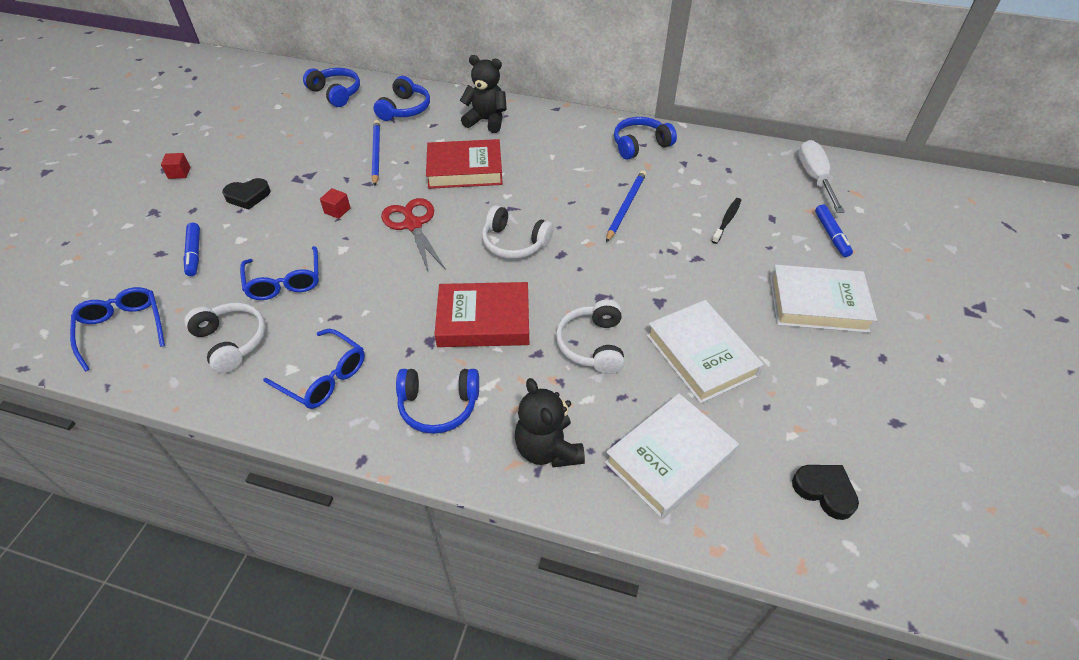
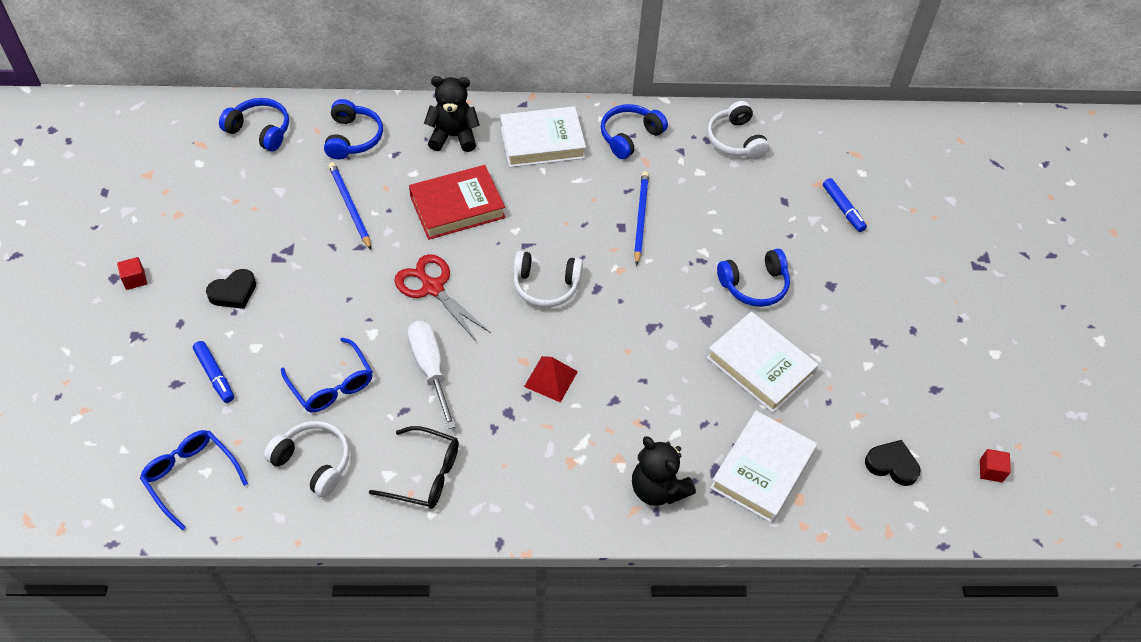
camera: 20 degrees left, 5 degrees up
blue glasses [263,329,365,409] -> black glasses [369,426,459,509]
red cube [320,188,350,219] -> red cube moved to [980,449,1011,482]
blue headphones [396,369,479,434] -> blue headphones moved to [717,249,790,307]
red book [434,282,529,347] -> red pyramid [524,356,578,403]
white headphones [556,299,624,374] -> white headphones moved to [707,101,770,160]
black toothbrush [712,198,741,244] -> none
white book [770,265,877,333] -> white book moved to [500,106,586,167]
white screwdriver [798,140,845,213] -> white screwdriver moved to [408,321,456,429]

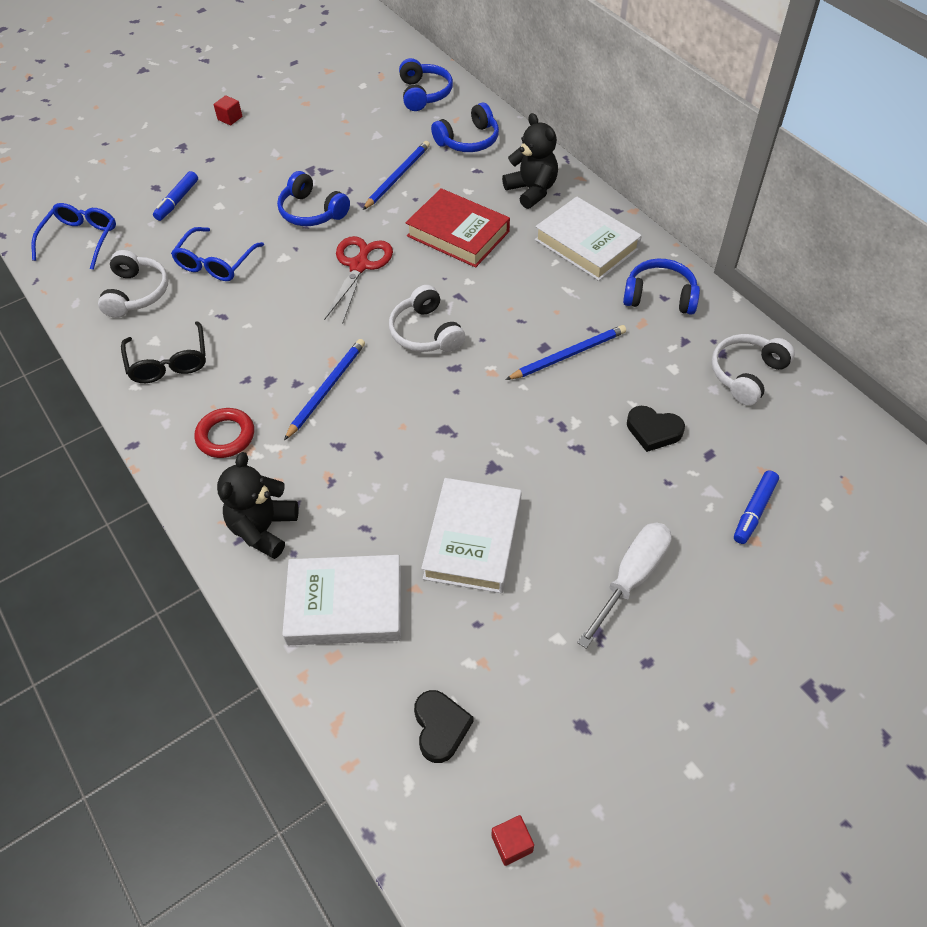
camera: 60 degrees right, 0 degrees up
black heart [206,269,256,309] -> black heart moved to [627,406,685,452]
white screwdriver [408,321,456,429] -> white screwdriver moved to [577,522,672,649]
red pyramid [524,356,578,403] -> blue pencil [284,339,365,440]
blue headphones [717,249,790,307] -> blue headphones moved to [277,171,350,226]
none -> red ring [195,408,254,458]

